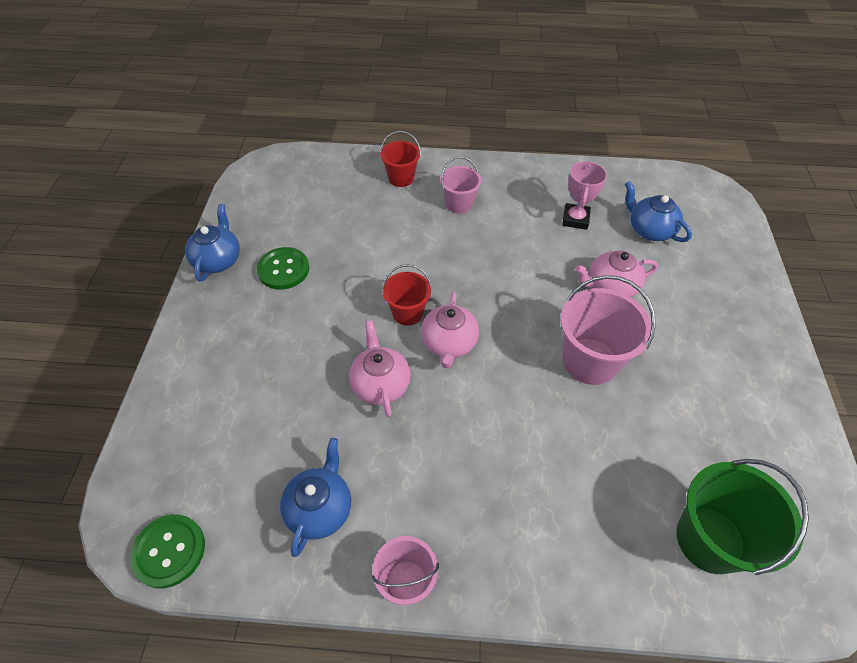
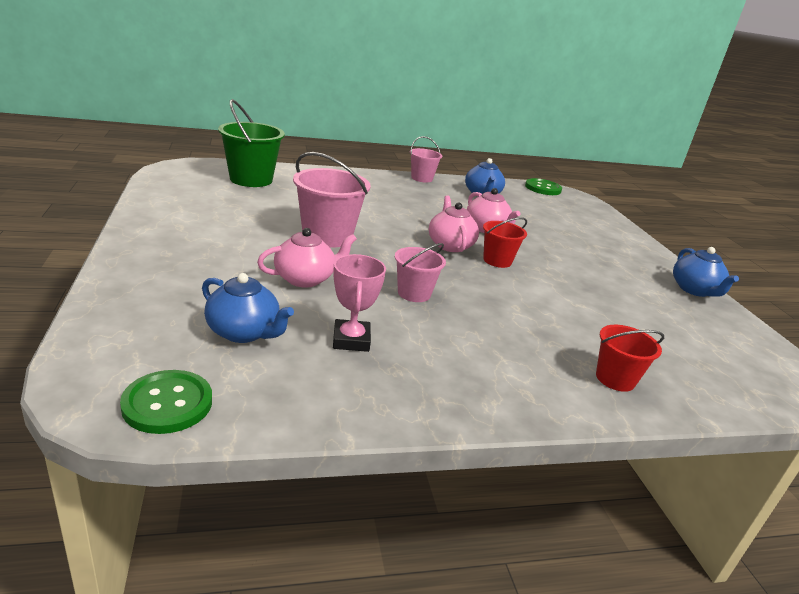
camera: 160 degrees right, 25 degrees down
green button [257,247,309,290] -> green button moved to [120,370,212,434]
pink bucket [440,157,482,214] -> pink bucket moved to [395,243,446,302]

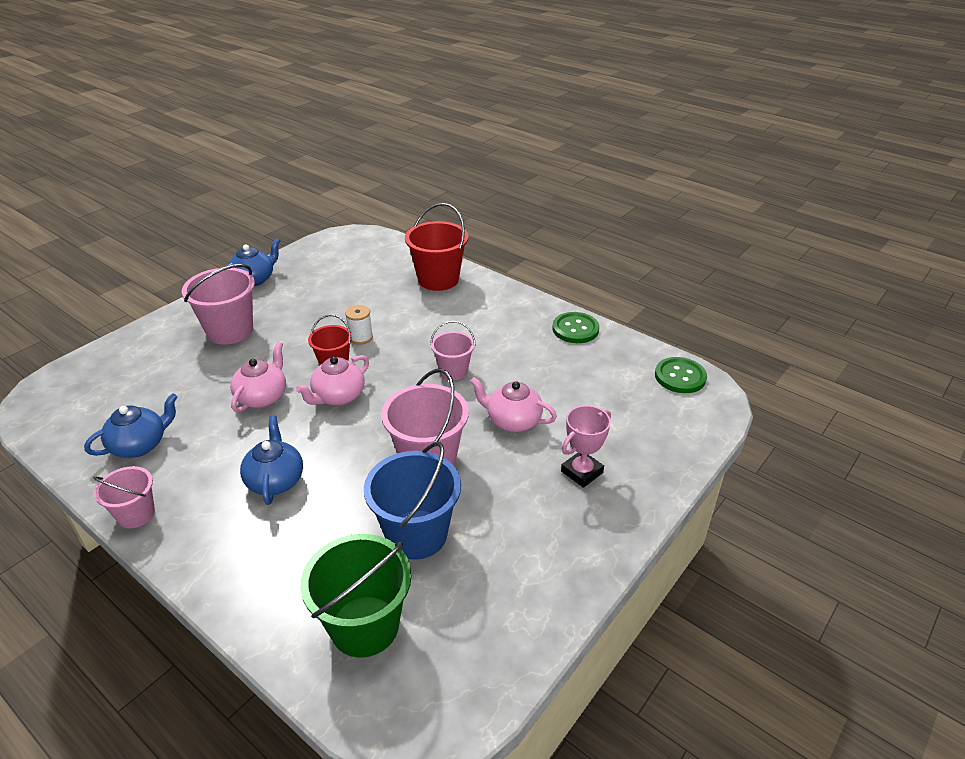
camera: 125 degrees left, 10 degrees up
blue teapot [202,273,294,343] -> blue teapot moved to [240,415,303,505]
pink trophy [333,254,386,352] -> pink trophy moved to [561,405,611,488]
green button [525,178,562,195] -> green button moved to [552,312,599,343]
red bucket [596,325,664,392] -> red bucket [405,203,468,291], size x1.69
none -> pink bucket [182,264,255,345]
none -> white spool [345,305,373,345]
none -> blue bucket [364,442,461,560]

